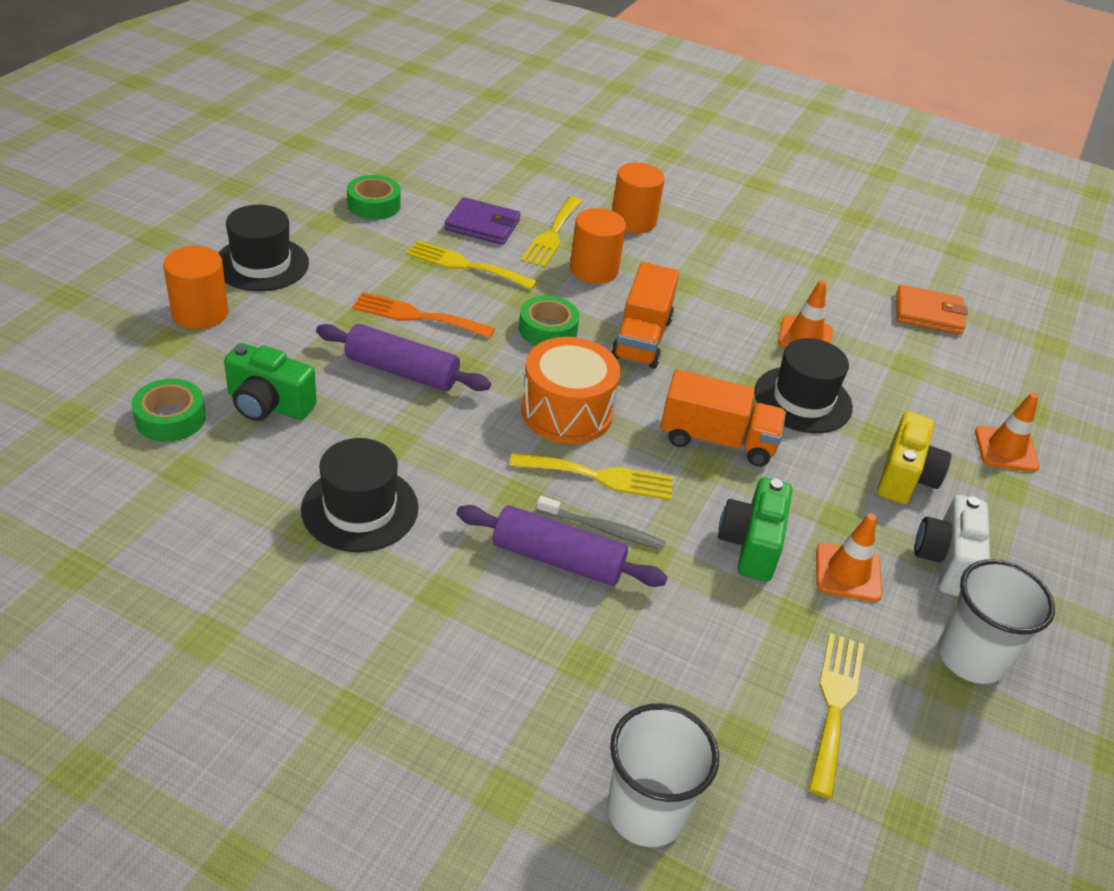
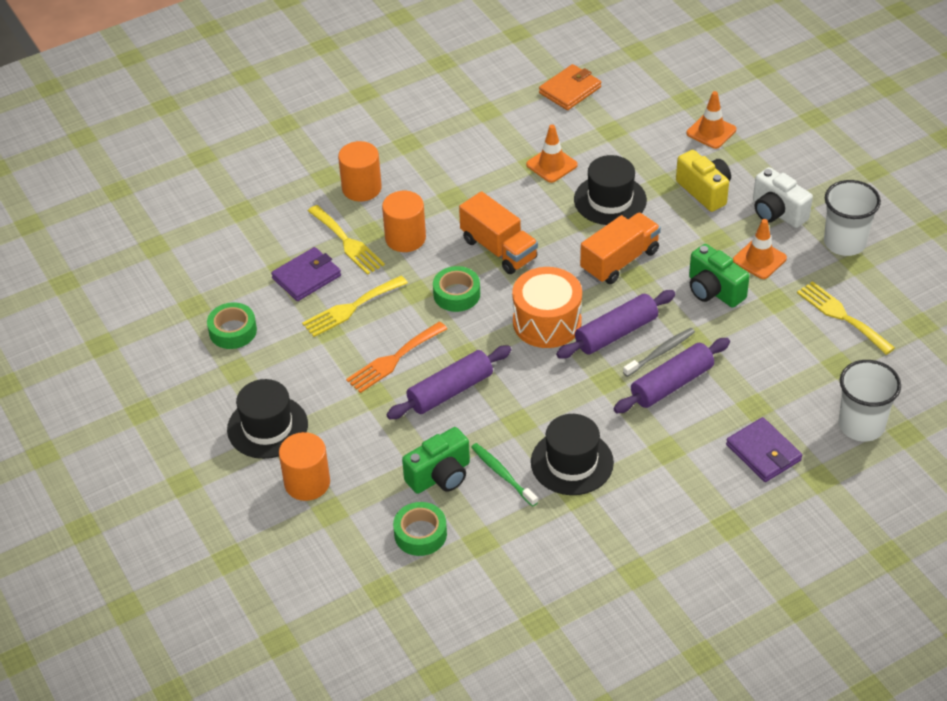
camera: 50 degrees left, 5 degrees up
yellow fork [509,453,673,500] -> purple rolling pin [556,290,675,359]
none -> green toothbrush [471,443,538,507]
none -> purple wallet [726,417,802,482]

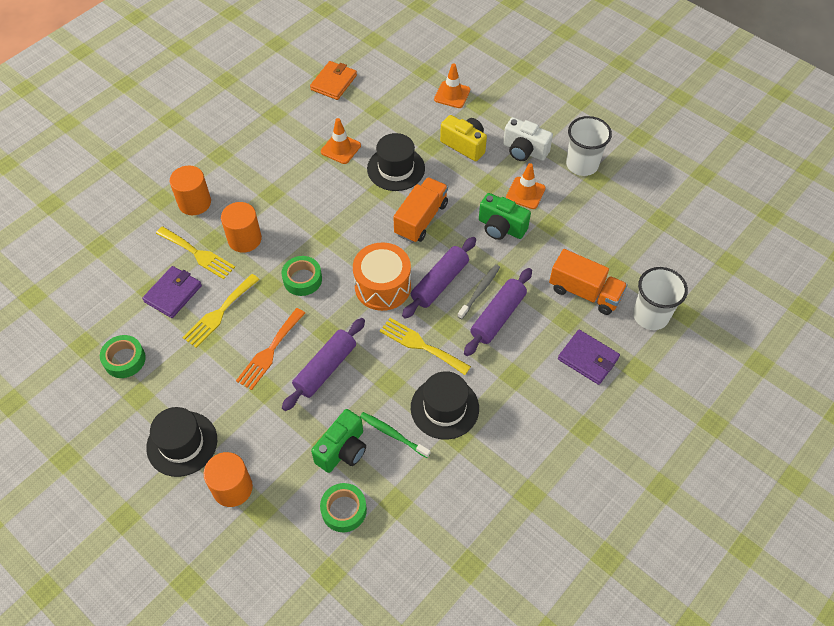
camera: 20 degrees left, 10 degrees up
orange truck [459,191,538,274] -> orange truck moved to [549,249,627,315]
yellow fork [797,281,895,355] -> yellow fork moved to [380,318,471,375]

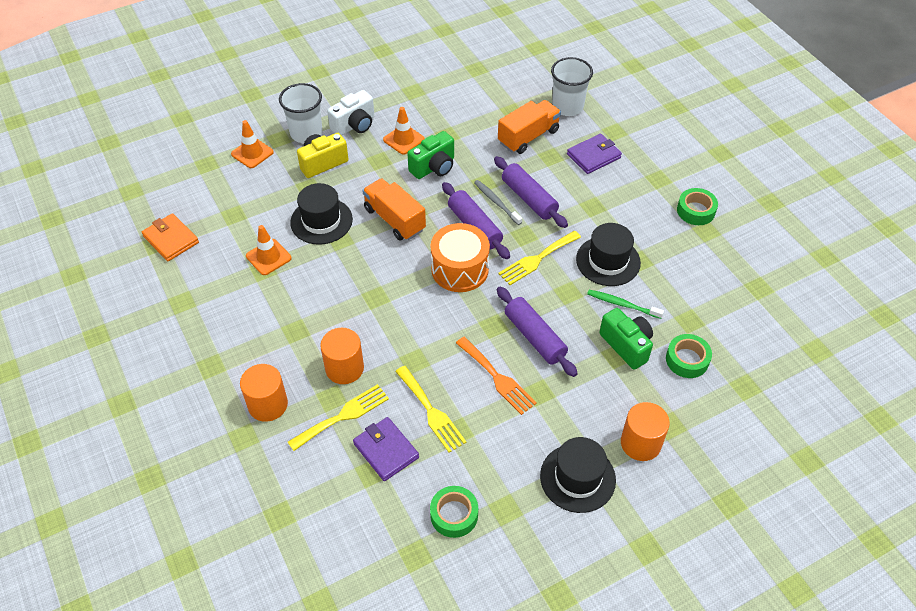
camera: 70 degrees left, 5 degrees down
green tape [282,256,322,296] -> green tape moved to [677,188,718,225]
green toothbrush [360,412,431,458] -> green toothbrush turned 60 degrees clockwise [587,290,664,319]
white cup [566,116,612,176] -> white cup moved to [279,83,323,143]

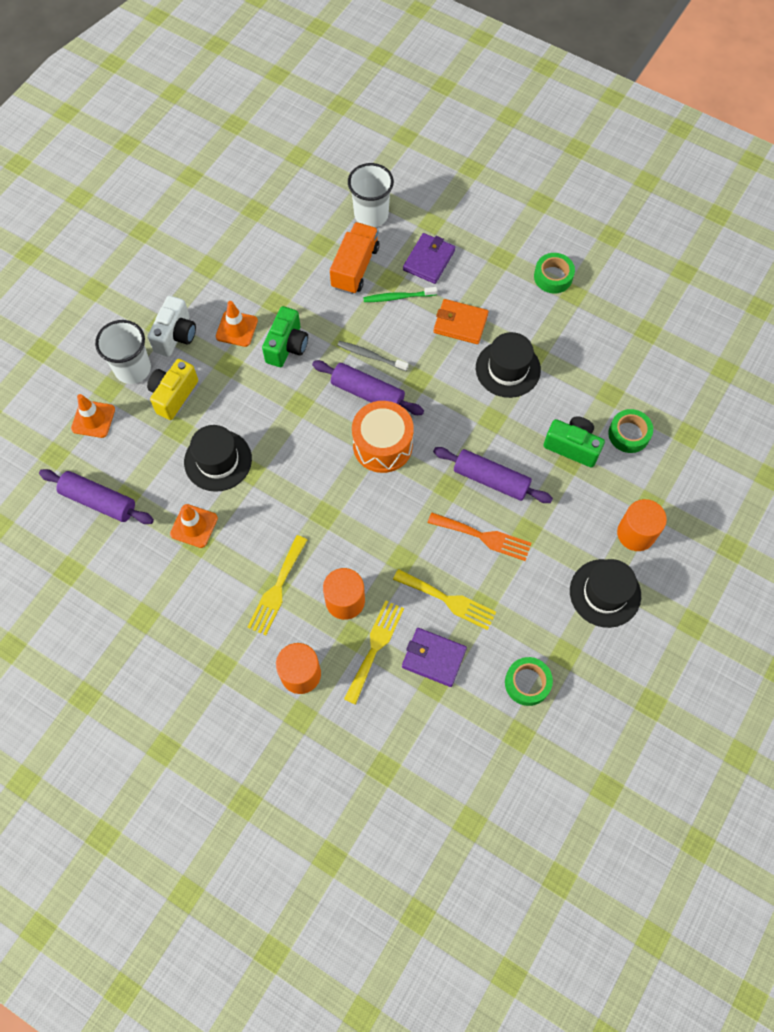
camera: 30 degrees left, 15 degrees up
orange wallet [142,213,199,261] -> orange wallet moved to [433,299,489,344]
orange truck [362,178,426,241] -> none
purple rolling pin [494,156,568,228] -> purple rolling pin moved to [39,469,154,524]
yellow fork [498,231,581,285] -> yellow fork moved to [247,535,307,635]
green toothbrush [587,290,664,319] -> green toothbrush moved to [363,287,437,302]

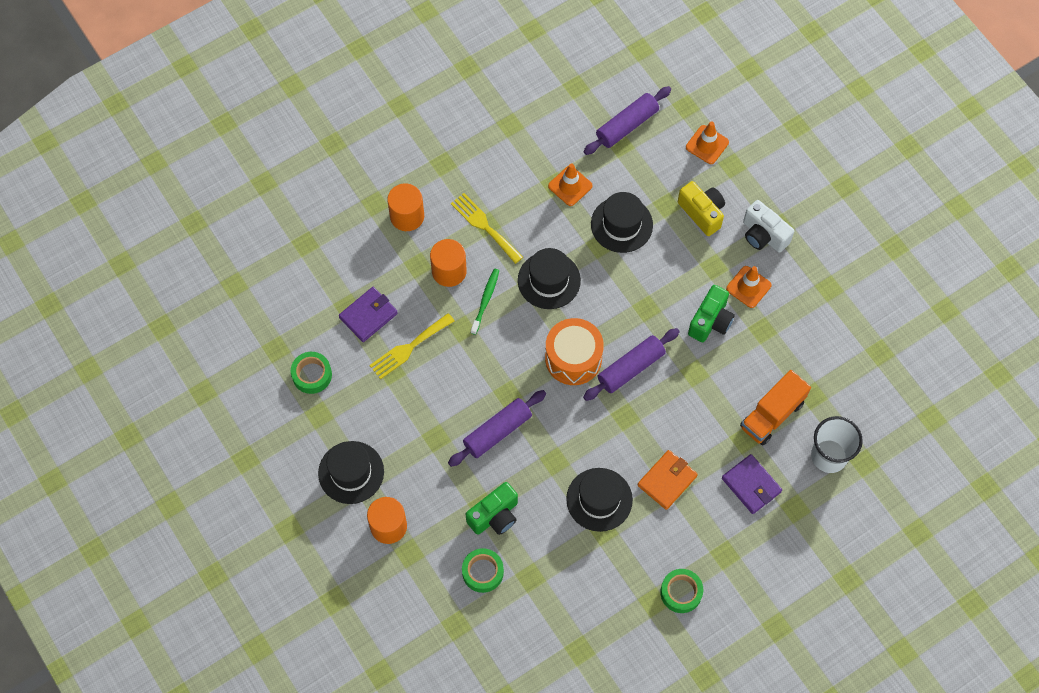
camera: 115 degrees right, 0 degrees up
white cup [95,320,151,384] -> none
green camera [262,306,308,367] -> green camera turned 105 degrees counterclockwise [688,285,735,342]
orange truck [330,222,380,294] -> orange truck turned 90 degrees clockwise [740,370,811,445]
grey toothbrush [337,341,409,371] -> none
yellow fork [344,600,404,705] -> none
green toothbrush [363,287,437,302] -> green toothbrush moved to [471,269,499,335]
orange fork [428,512,531,561] -> none
none -> black hat [518,248,581,309]

